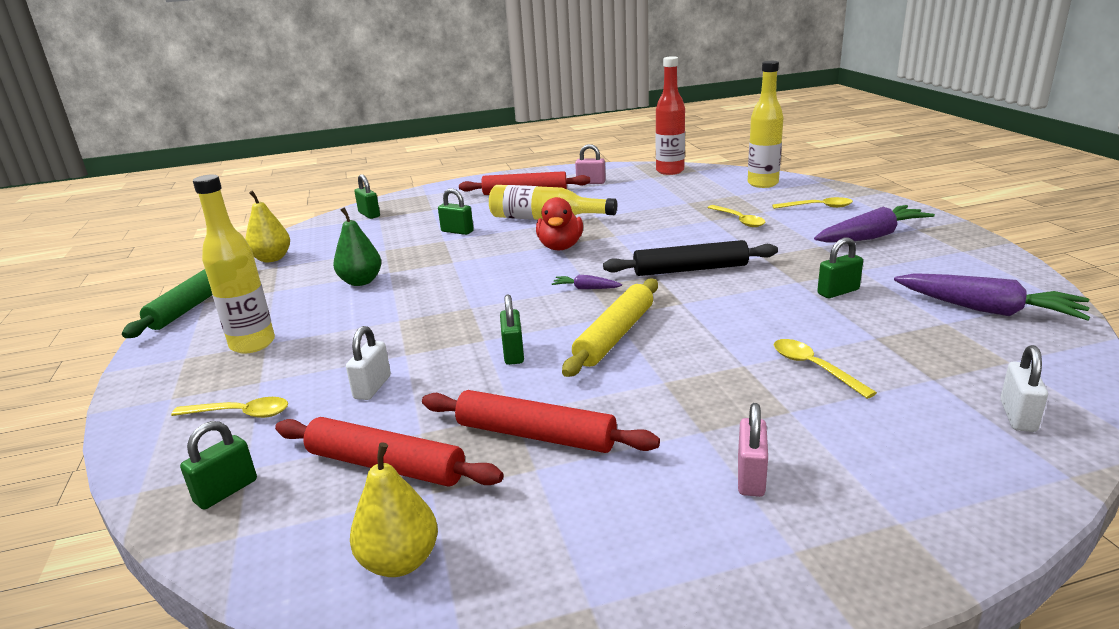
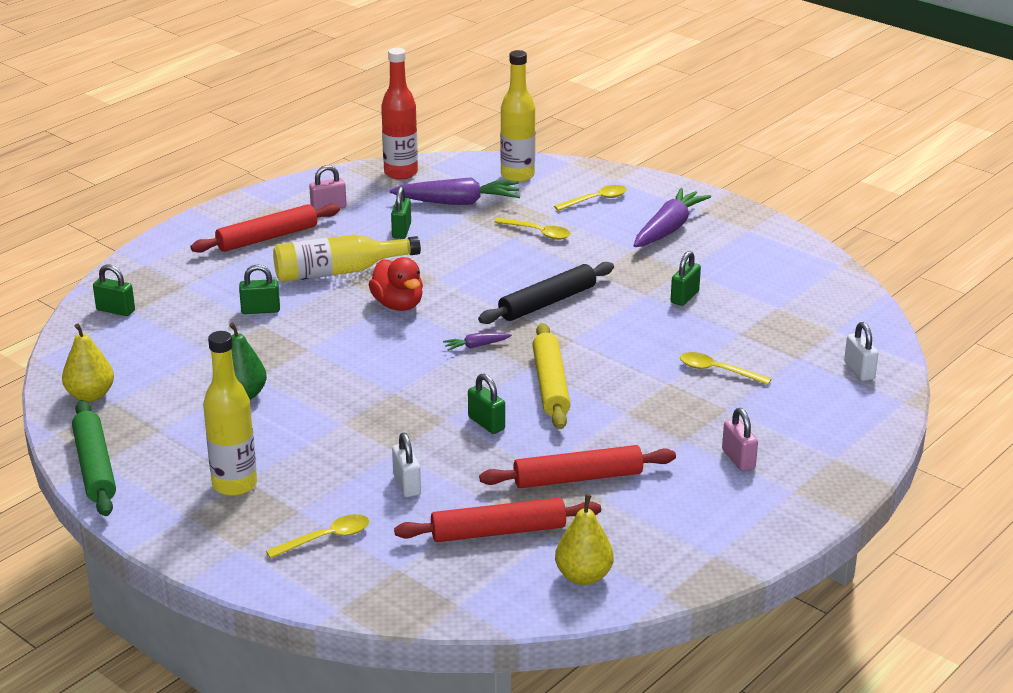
camera: 35 degrees left, 5 degrees up
green padlock [180,421,257,510] -> green padlock moved to [391,186,411,239]
purple carrot [894,273,1090,320] -> purple carrot moved to [390,177,520,205]

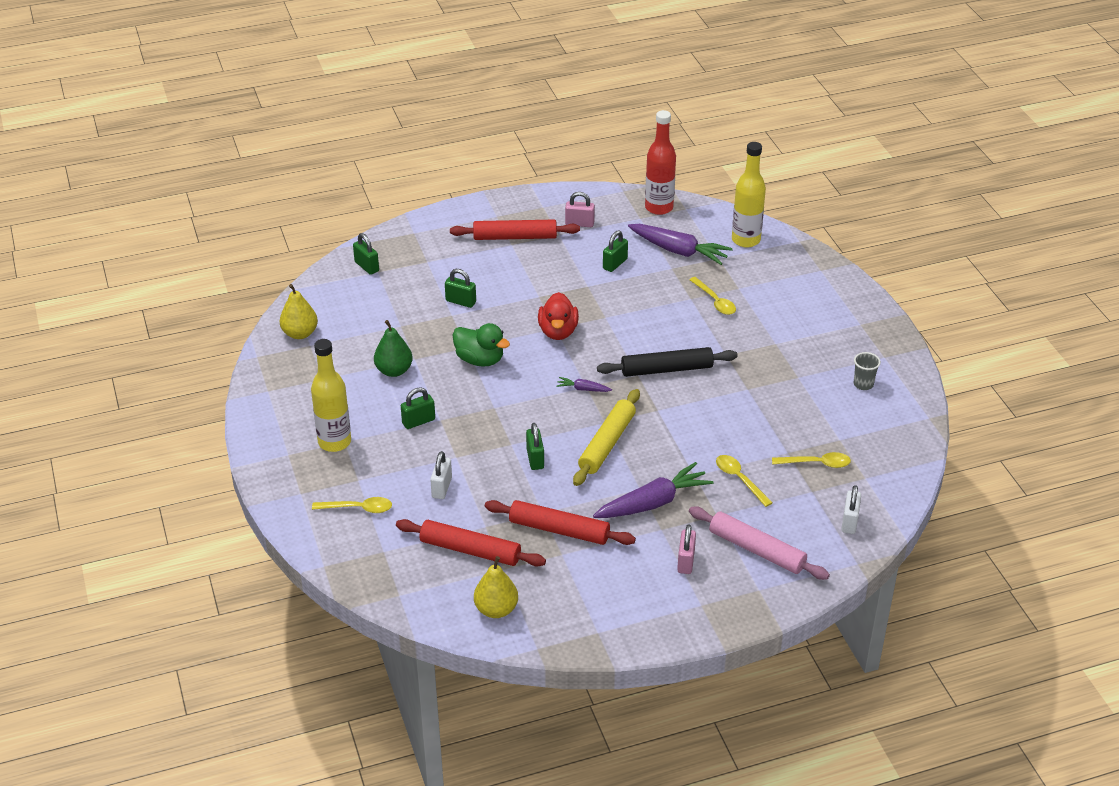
camera: 30 degrees right, 10 degrees up
green rolling pin [72,400,116,516] -> none
yellow bottle [273,235,421,282] -> none
yellow spoon [554,185,627,211] -> yellow spoon moved to [772,452,851,468]
purple carrot [634,188,711,247] -> purple carrot moved to [593,462,713,518]
green padlock [671,251,701,306] -> green padlock moved to [401,387,435,429]
none -> green duck [453,323,510,367]
none -> pink rolling pin [689,507,830,580]
none -> grey cup [854,352,881,390]

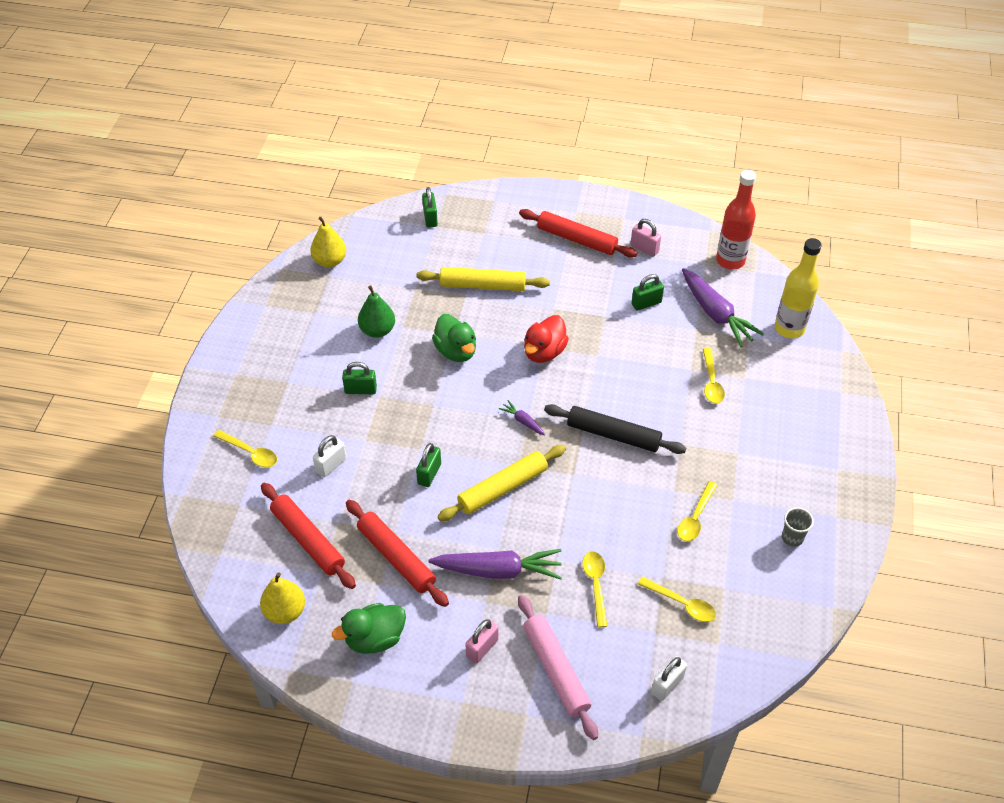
camera: 30 degrees right, 10 degrees up
yellow bottle [311,339,351,452] -> none
green padlock [445,269,476,308] -> yellow rolling pin [416,267,550,291]
none -> green duck [332,603,406,654]
none -> yellow spoon [677,481,717,541]

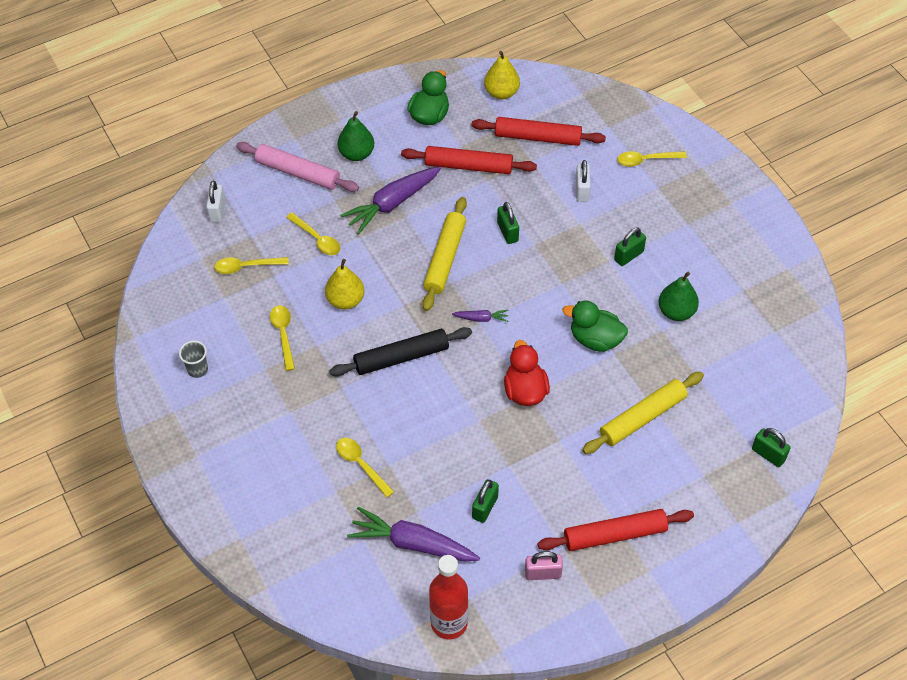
camera: 140 degrees right, 5 degrees up
yellow pear [310,217,346,267] -> yellow pear moved to [325,259,364,310]
pink padlock [465,619,499,664] -> green pear [338,111,374,161]
yellow bottle [775,238,822,338] -> none

